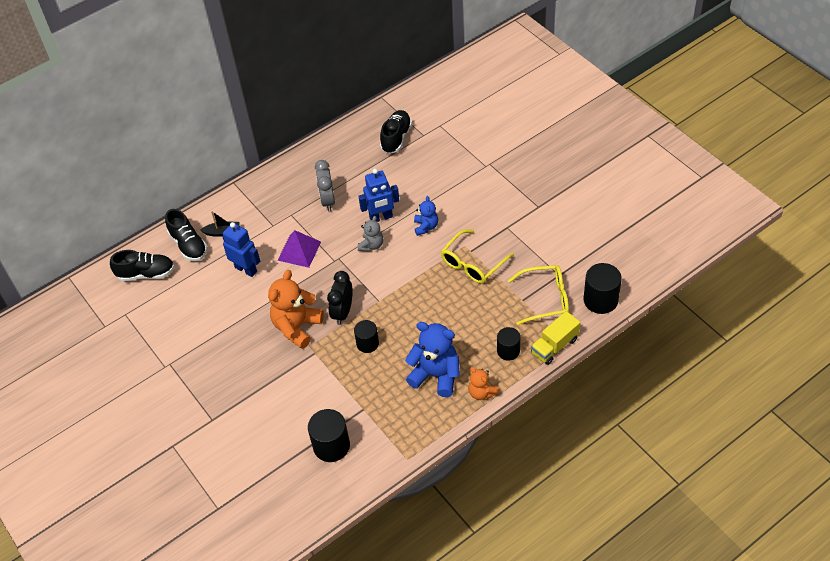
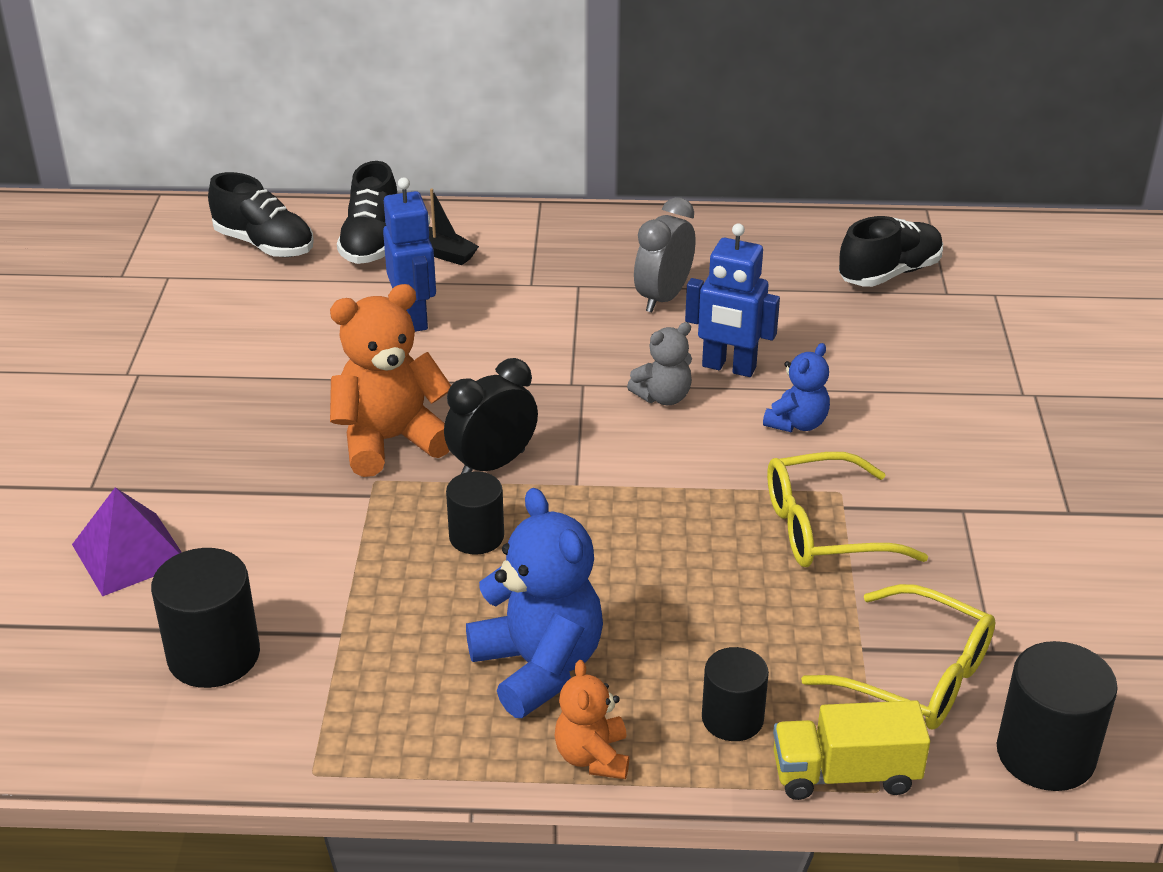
camera: 35 degrees right, 15 degrees down
purple pyramid [277,230,321,268] -> purple pyramid moved to [72,487,182,596]

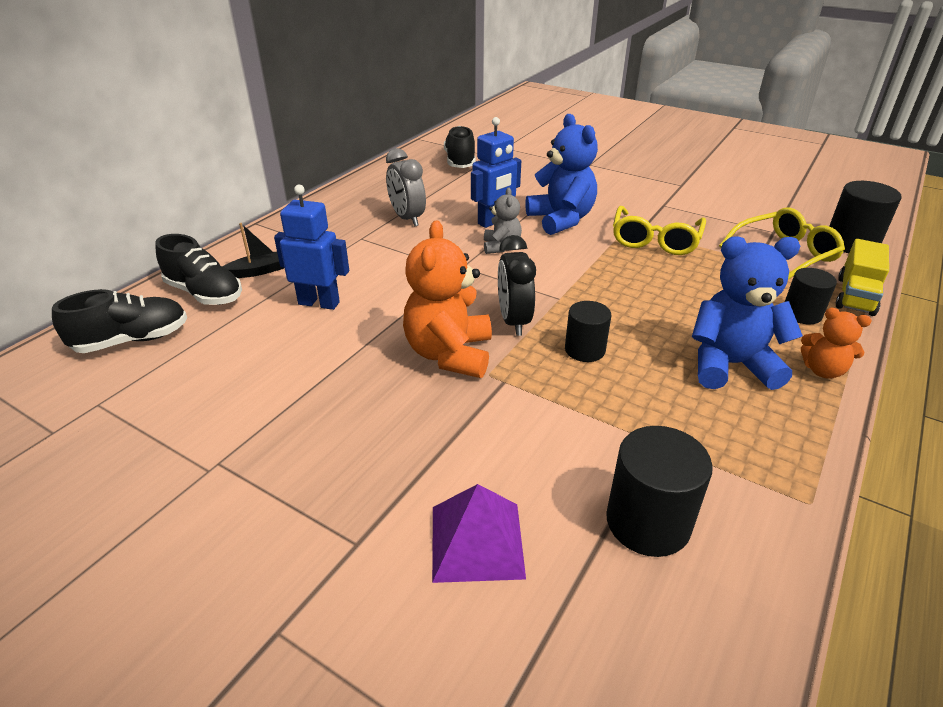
camera: 60 degrees left, 0 degrees up
blue teddy bear [763,343,830,432] -> blue teddy bear [525,114,598,235], size x1.81

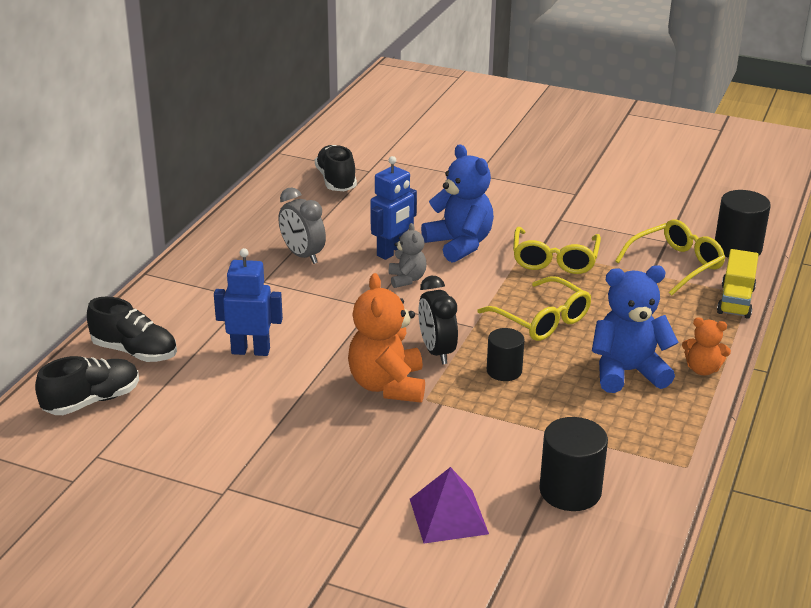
camera: 10 degrees left, 5 degrees down
black boat [223,223,284,278] -> none
black cylinder [785,268,837,325] -> none
none -> yellow glasses [477,276,591,341]

